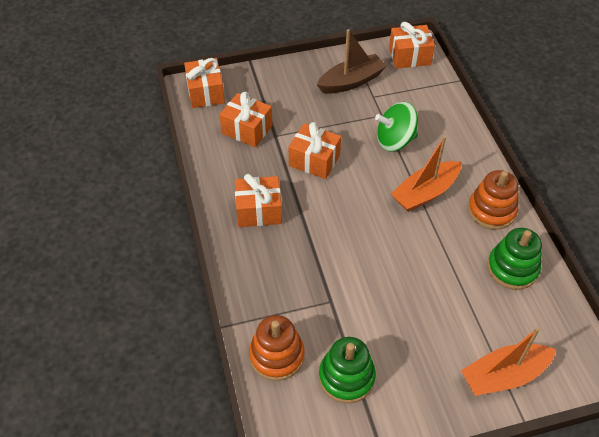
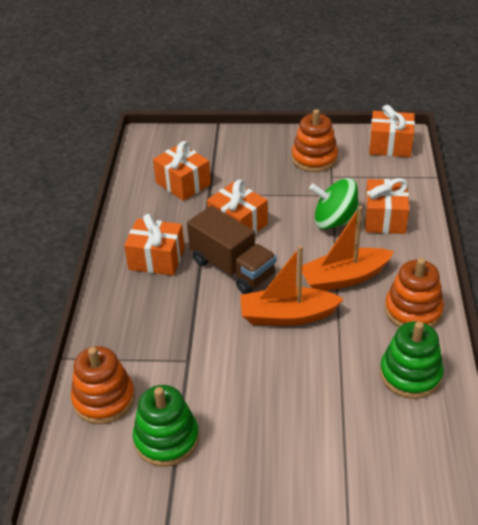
camera: 20 degrees right, 10 degrees down
orange gift [184,58,225,108] -> orange gift moved to [365,178,409,234]
brown boat [317,29,387,94] -> orange stacking toy [292,109,338,172]
orange boat [461,327,556,396] -> orange boat moved to [240,246,344,326]
none -> brown truck [187,206,276,294]

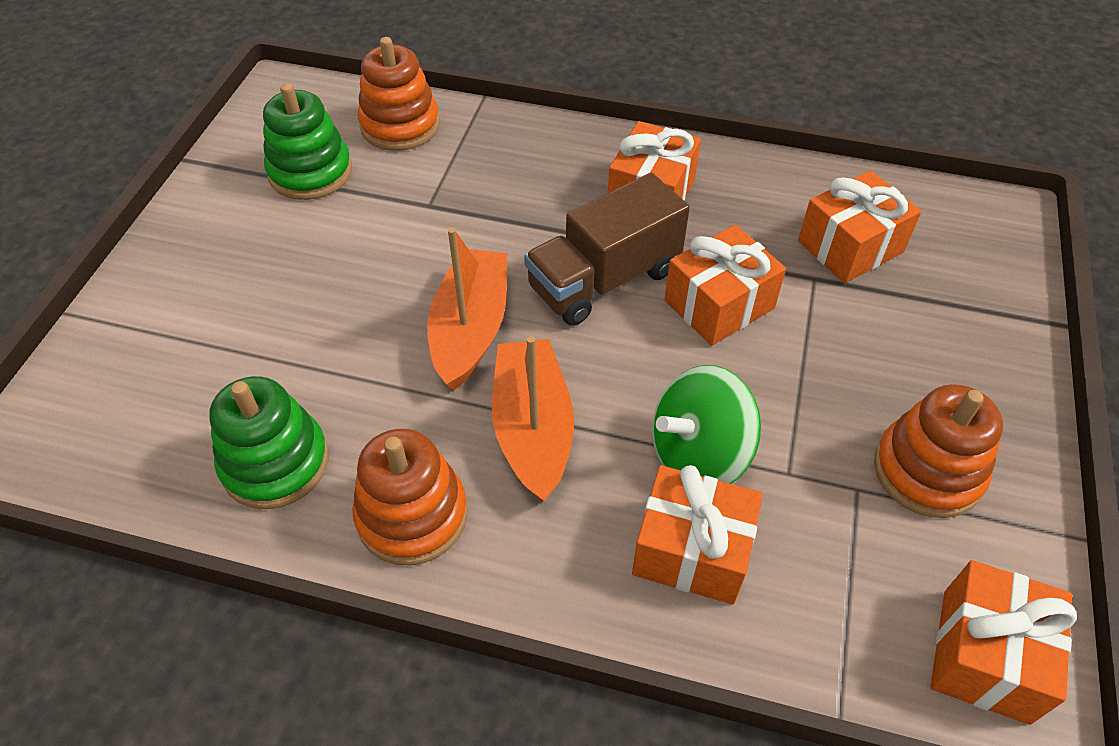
camera: 100 degrees right, 10 degrees up
green spinning top [309,178,359,229] -> green spinning top turned 135 degrees counterclockwise [652,365,761,484]

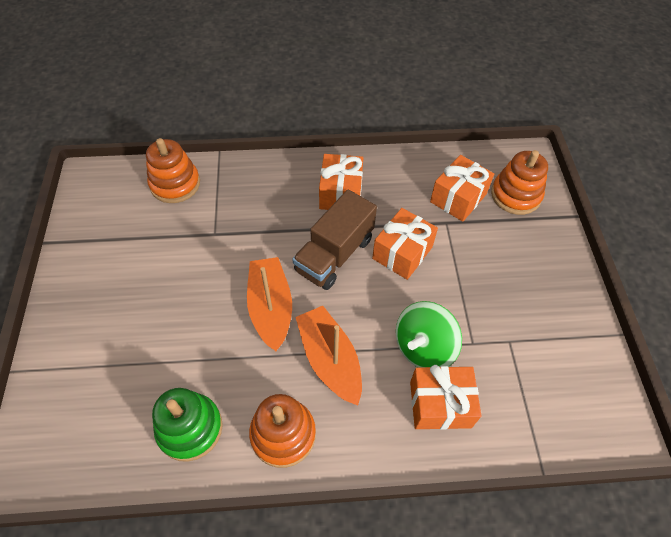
camera: 20 degrees left, 5 degrees up
green stacking toy [263,83,352,200] -> none
orange stacking toy [874,384,1003,518] -> orange stacking toy moved to [491,150,548,215]
orange gift [930,560,1077,725] -> none

